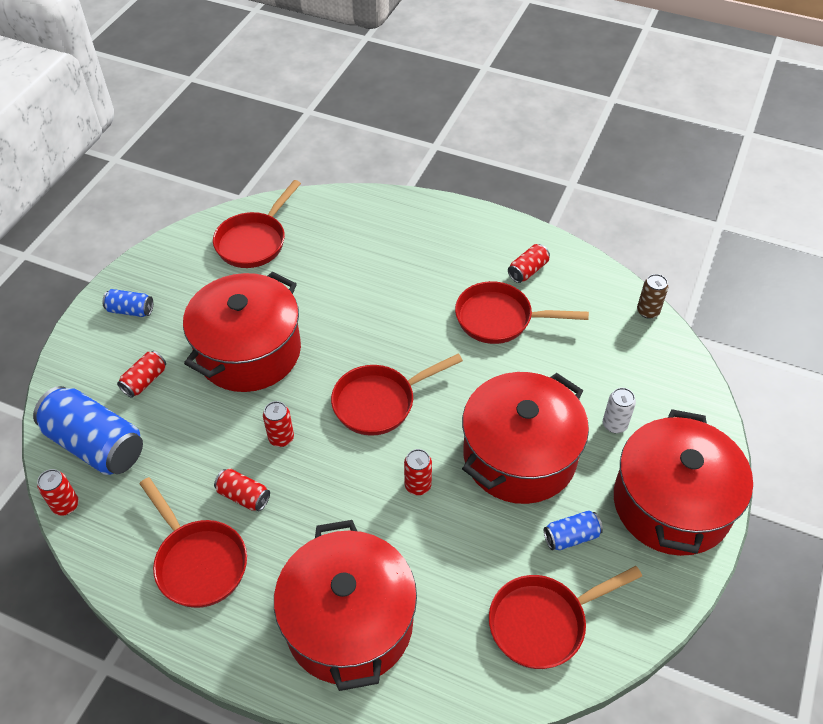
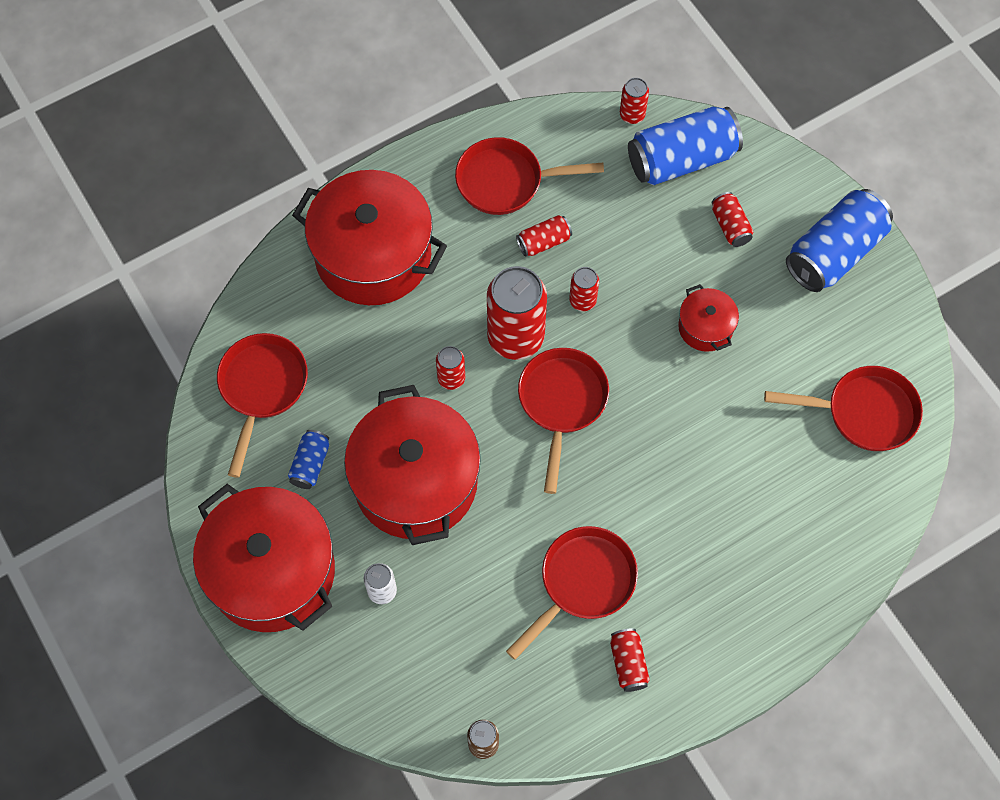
camera: 125 degrees right, 15 degrees up
blue can [102,289,153,317] -> blue can [786,189,893,292], size x2.06
red pot [183,272,301,392] -> red pot [678,284,739,352], size x0.46
red pan [213,180,301,268] -> red pan turned 120 degrees clockwise [764,366,923,451]
none -> red can [487,266,547,360]

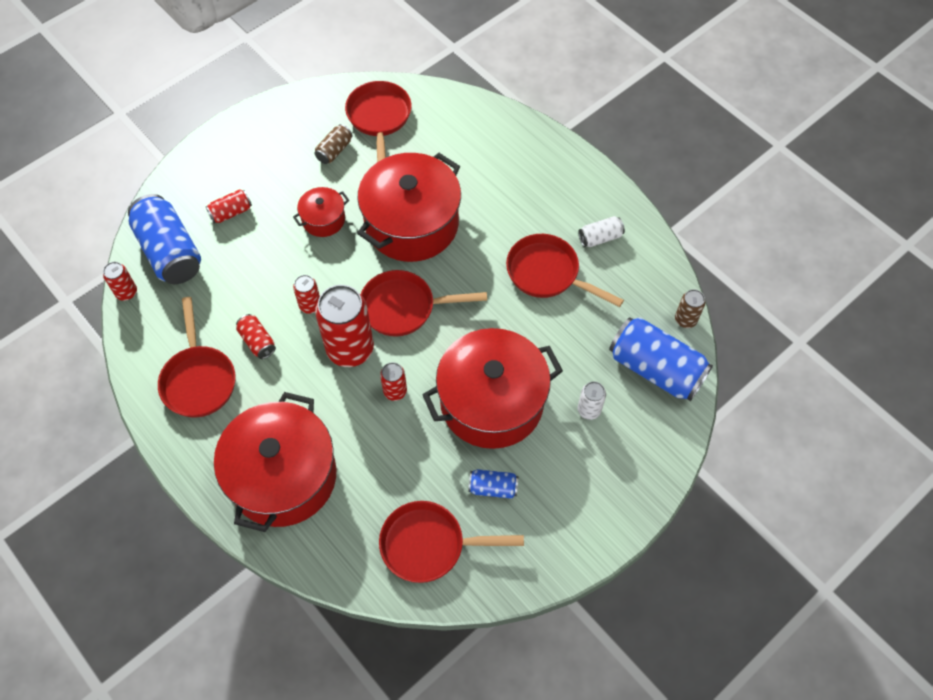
camera: 100 degrees left, 5 degrees down
red pot [193,484,335,632] -> red pot moved to [357,153,461,262]
red can [610,628,650,692] -> white can [578,216,625,247]
blue can [786,189,893,292] -> blue can moved to [609,317,713,401]
none -> brown can [314,124,353,164]

